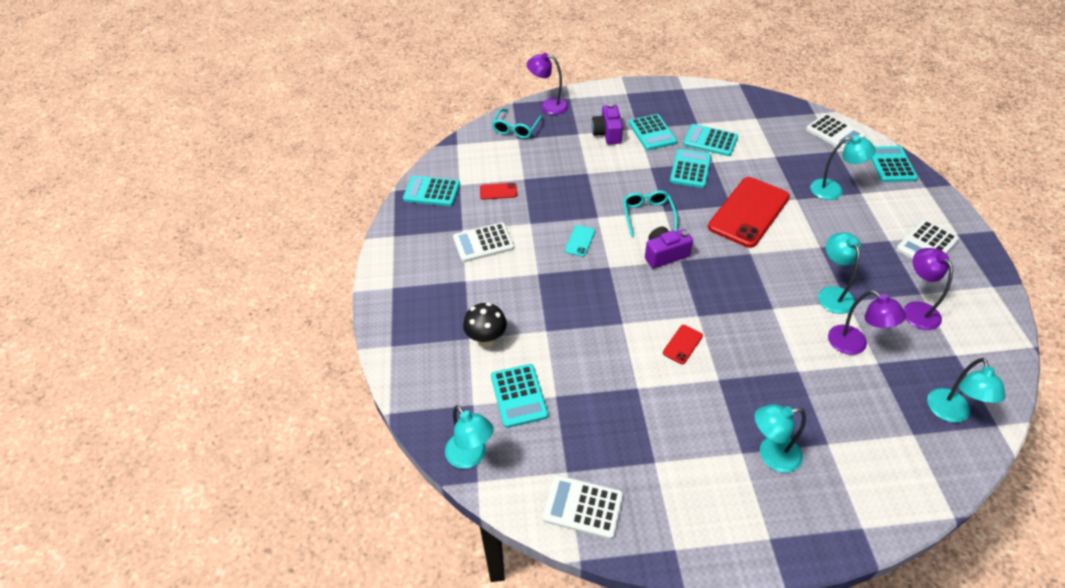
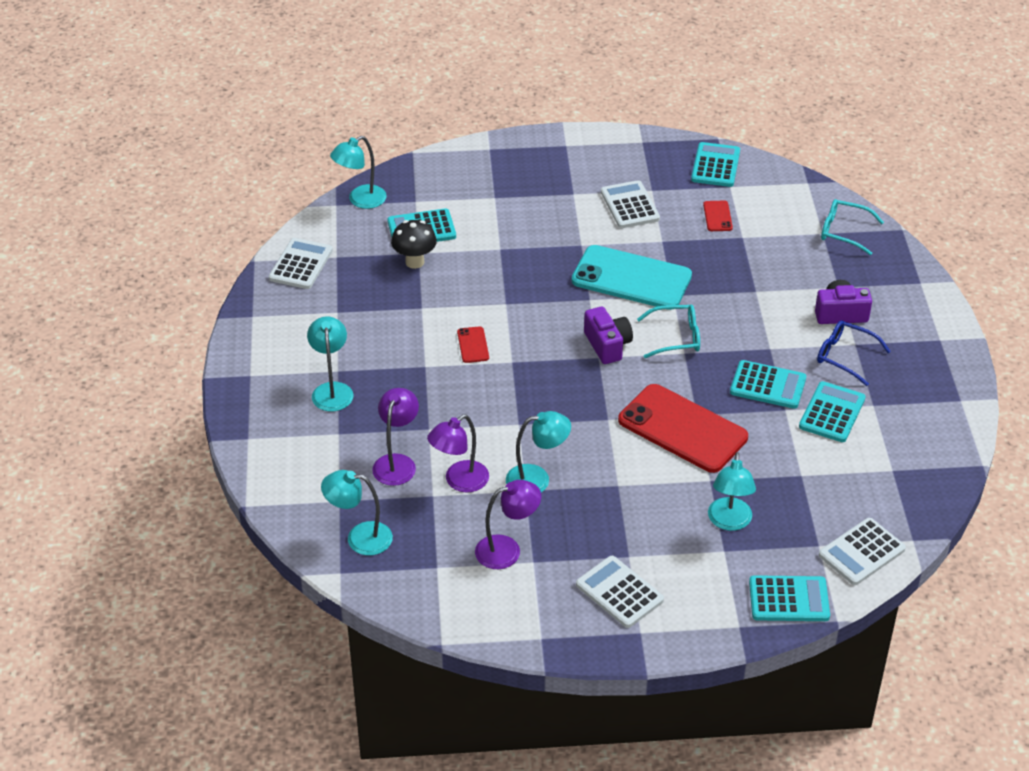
camera: 90 degrees right, 5 degrees down
black mushroom [463,303,507,347] -> black mushroom moved to [391,220,437,269]
purple lamp [527,53,568,115] -> purple lamp moved to [372,388,419,486]
turquoise phone [565,225,595,257] -> turquoise phone [572,245,692,310], size x2.38
turquoise calculator [629,114,677,150] -> blue glasses [817,321,891,386]
red phone [663,325,703,364] -> red phone turned 45 degrees clockwise [457,326,489,363]

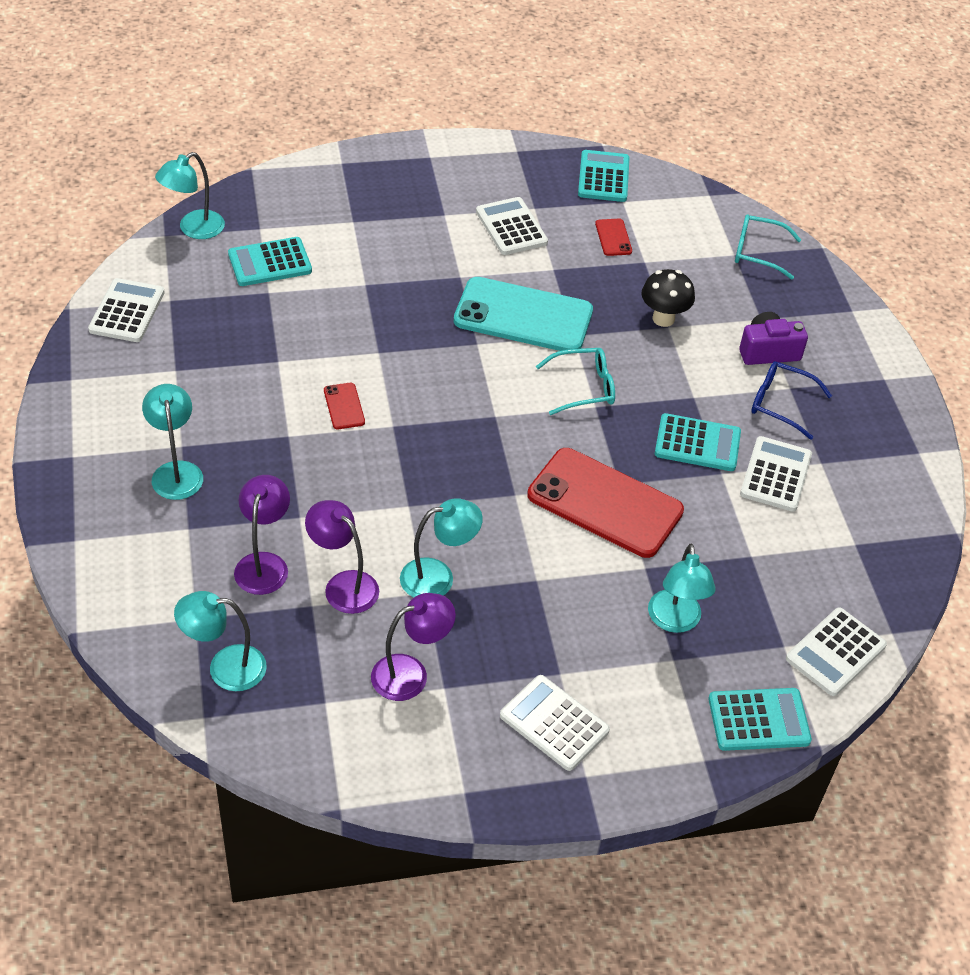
camera: 10 degrees left, 5 degrees up
black mushroom [391,220,437,269] -> black mushroom moved to [641,269,695,327]
purple lamp [427,414,489,492] -> purple lamp turned 90 degrees clockwise [305,500,379,614]
purple camera [584,307,633,364] -> none
turquoise calculator [799,381,866,442] -> white calculator [740,436,812,512]

